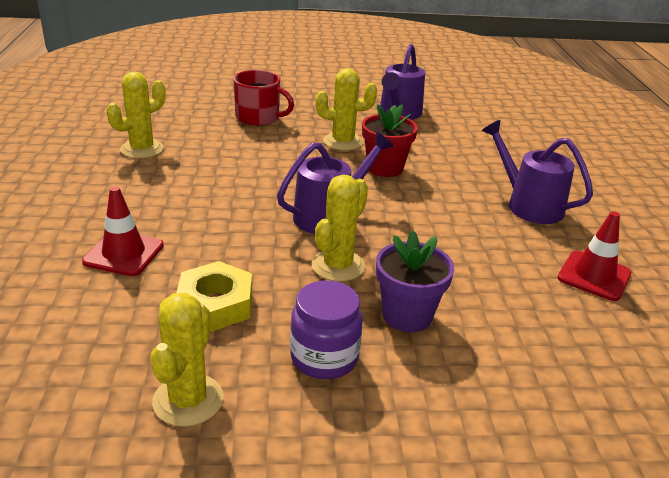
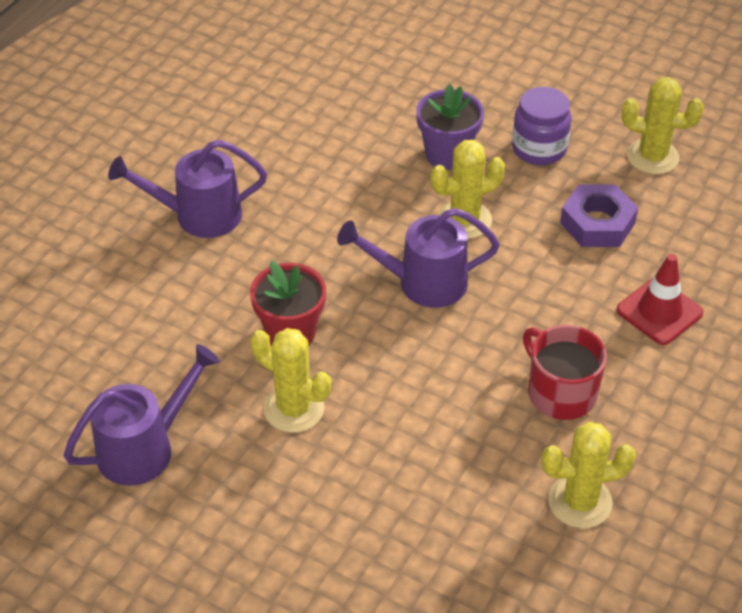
camera: 145 degrees left, 15 degrees up
yellow cactus [151,293,224,427] -> yellow cactus turned 60 degrees clockwise [622,77,704,174]
yellow nut [176,261,252,332] -> purple nut [560,184,638,247]
red mug [233,70,294,126] -> red mug moved to [523,325,607,420]
purple watering can [482,120,593,224] -> purple watering can turned 90 degrees clockwise [108,139,267,238]
red traffic cone [558,211,631,301] -> none

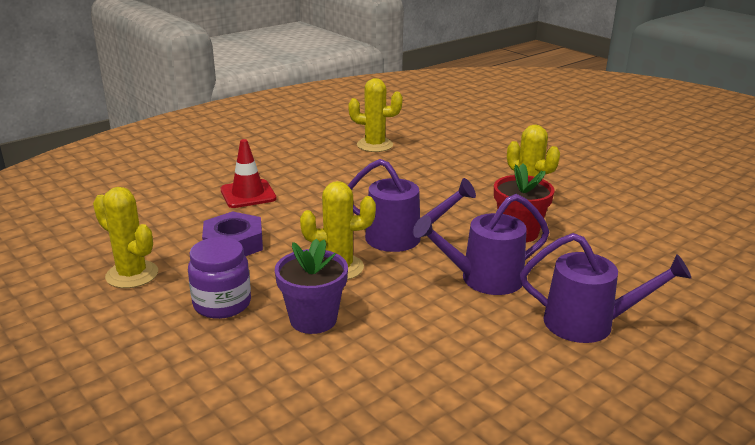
camera: 160 degrees left, 20 degrees down
purple watering can [64,344,220,486] -> purple watering can moved to [413,194,549,295]
red mug [523,325,607,420] -> none

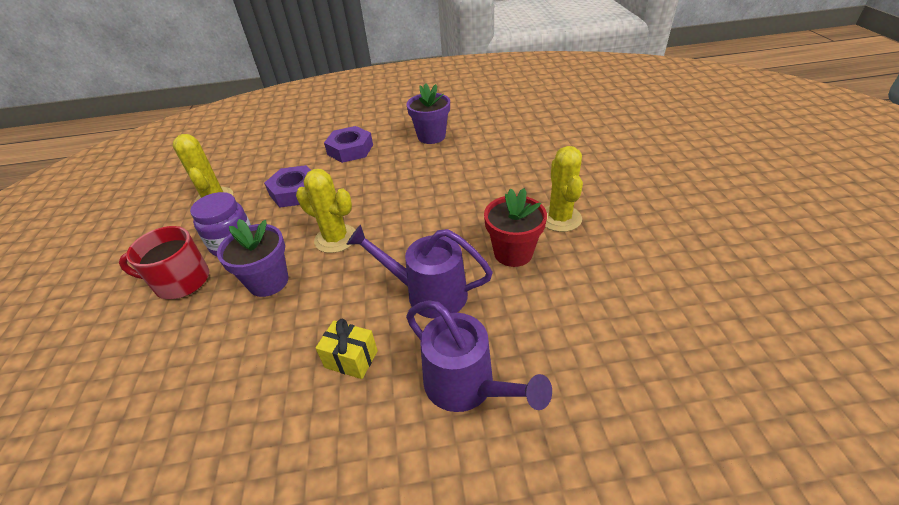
camera: 35 degrees right, 15 degrees up
red traffic cone [221,139,276,208] -> purple nut [324,126,373,163]
yellow cactus [348,78,403,152] -> none
purple watering can [348,159,476,252] -> none
none -> red mug [119,226,209,299]
none -> yellow gift [316,319,378,379]
none -> purple flower pot [406,83,450,144]

